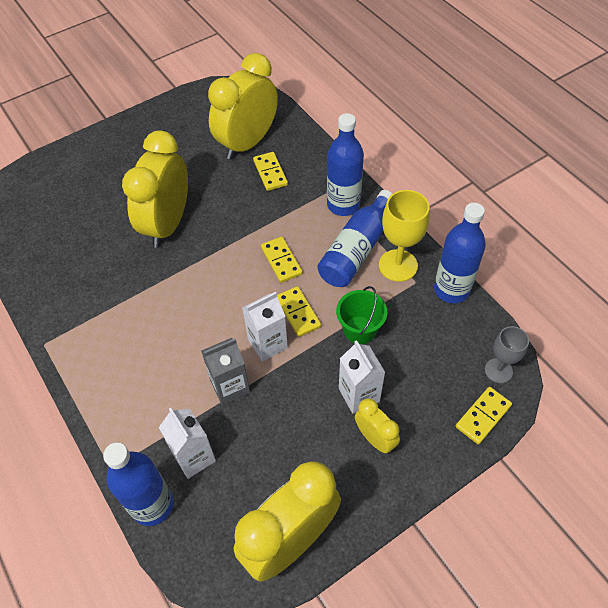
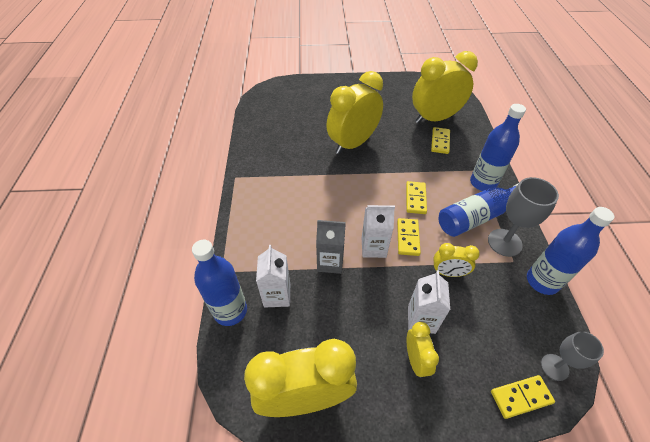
camera: 30 degrees right, 5 degrees down
green bucket [336,286,387,344] -> yellow clock [434,243,480,277]
yellow goblet [379,190,430,282] -> grey goblet [488,177,559,257]

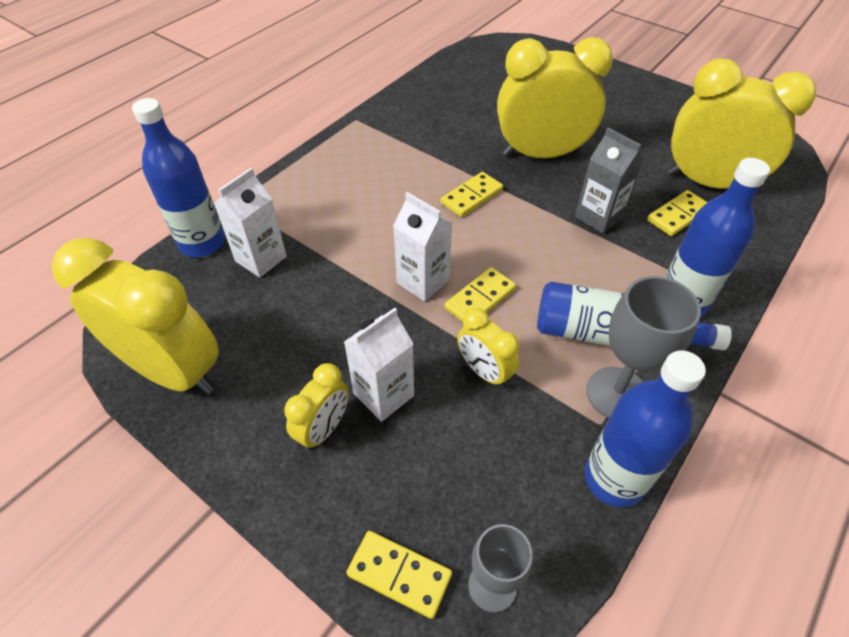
camera: 40 degrees right, 0 degrees up
grey carton [316,220,346,274] -> grey carton moved to [575,128,644,234]
yellow domino [406,181,427,214] -> yellow domino moved to [441,172,503,217]

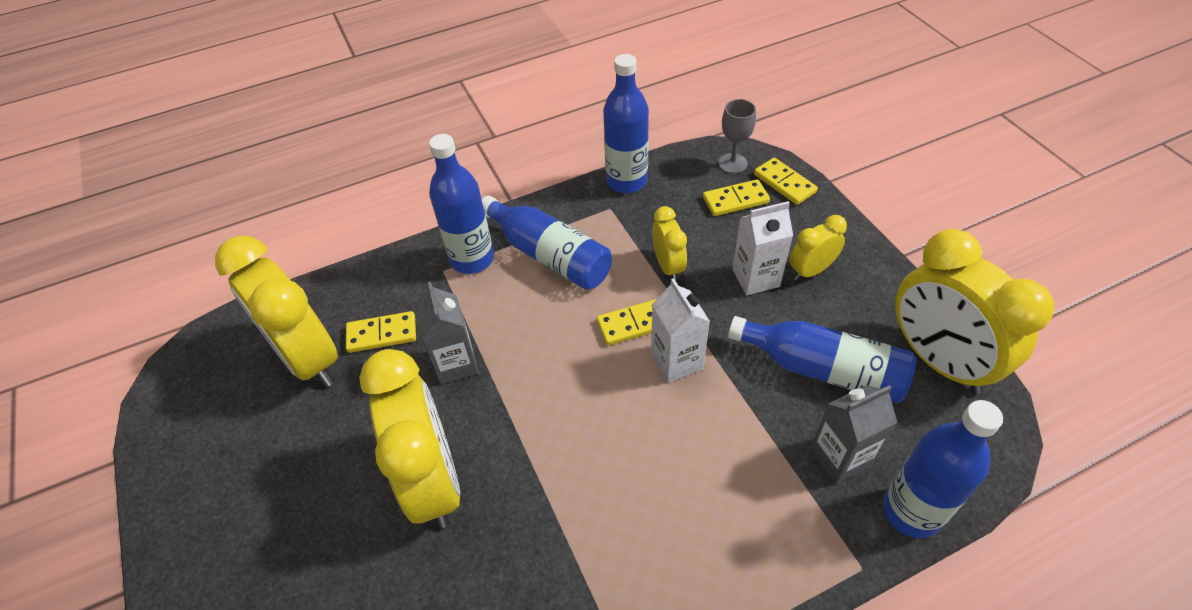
camera: 150 degrees left, 0 degrees up
white carton [214,168,287,277] -> grey carton [810,385,898,484]
yellow domino [441,172,503,217] -> yellow domino moved to [703,179,770,216]
yellow clock [497,37,613,158] -> yellow clock turned 135 degrees counterclockwise [359,349,460,528]
grey goblet [586,276,701,418] -> none
none -> blue bottle [728,316,917,403]

